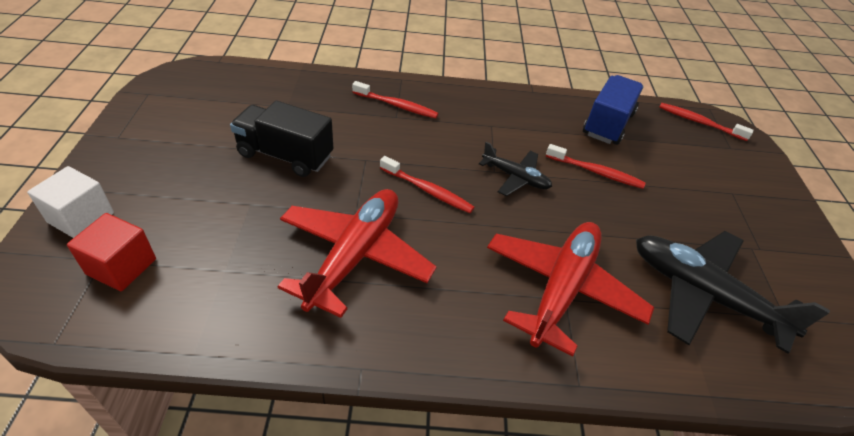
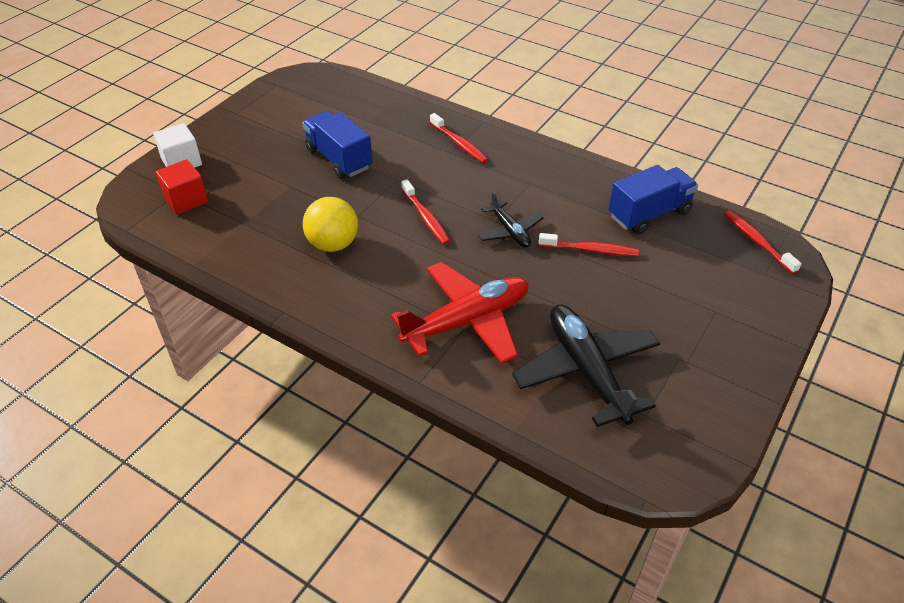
camera: 35 degrees right, 0 degrees up
black truck [230,101,333,177] -> blue truck [303,111,372,179]
red plane [278,189,437,318] -> yellow ball [303,197,358,252]
red toothbrush [546,144,646,189] -> red toothbrush turned 45 degrees counterclockwise [539,233,639,256]

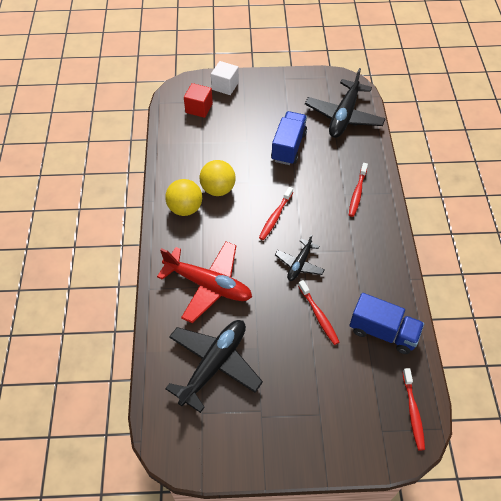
camera: 55 degrees right, 10 degrees up
red toothbrush [724,210,802,274] -> red toothbrush turned 150 degrees clockwise [402,368,425,450]
none -> yellow ball [165,179,202,216]
none -> black plane [305,68,386,138]

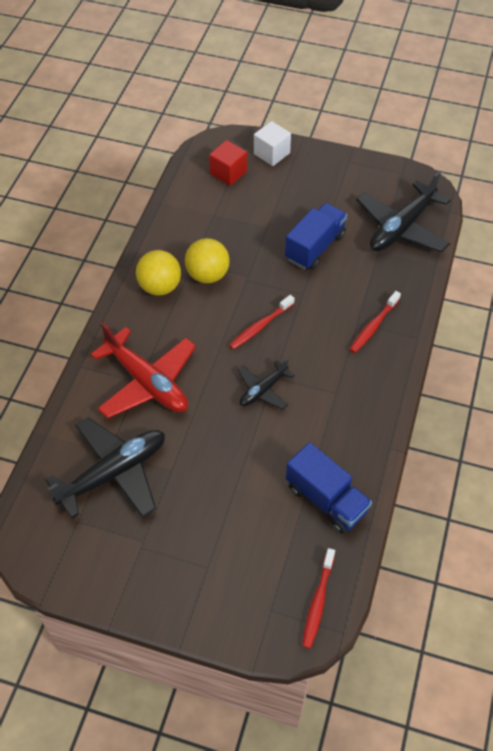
camera: 20 degrees right, 0 degrees up
red toothbrush [298,280,339,345] -> none

